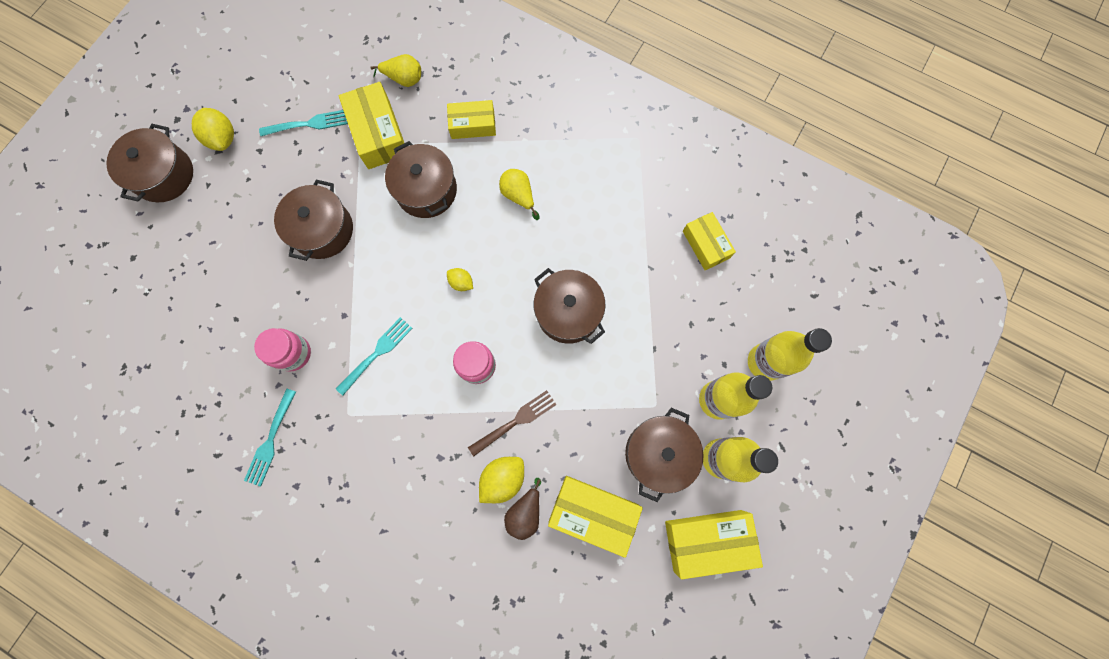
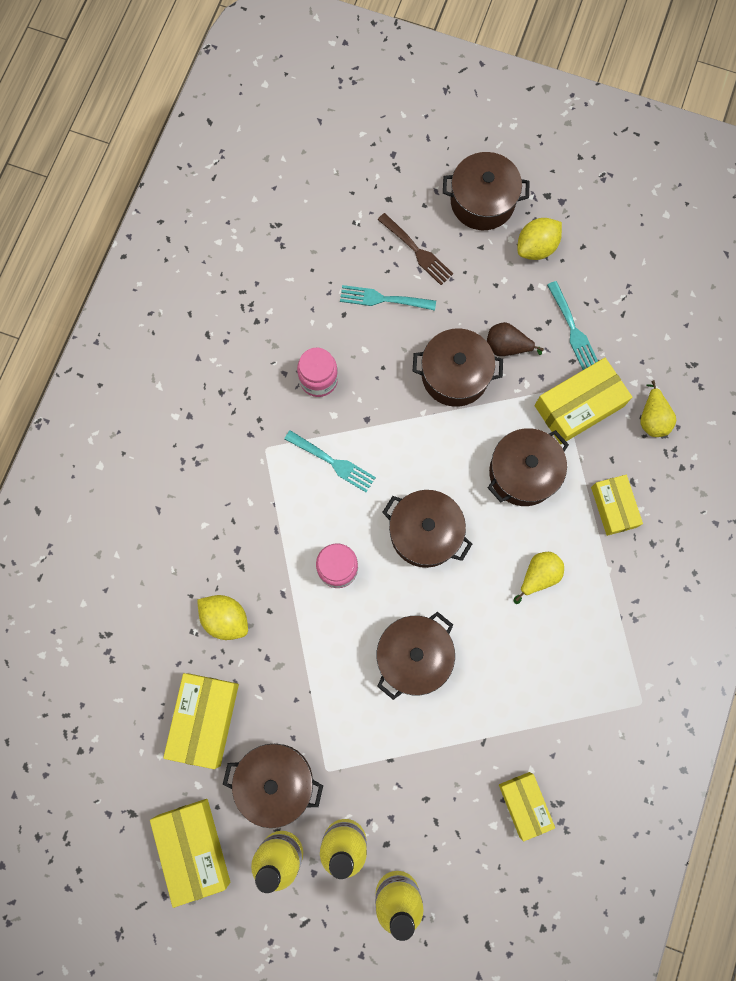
camera: 80 degrees right, 0 degrees up
turquoise fork [244,388,296,487] -> turquoise fork moved to [340,285,436,311]
yellow lemon [447,268,473,291] -> brown pot [382,490,472,568]
brown fork [468,390,556,456] -> brown fork moved to [378,213,453,285]
brown pear [504,478,541,540] -> brown pear moved to [487,322,544,356]
yellow box [683,212,736,270] -> yellow box turned 75 degrees counterclockwise [499,772,555,841]

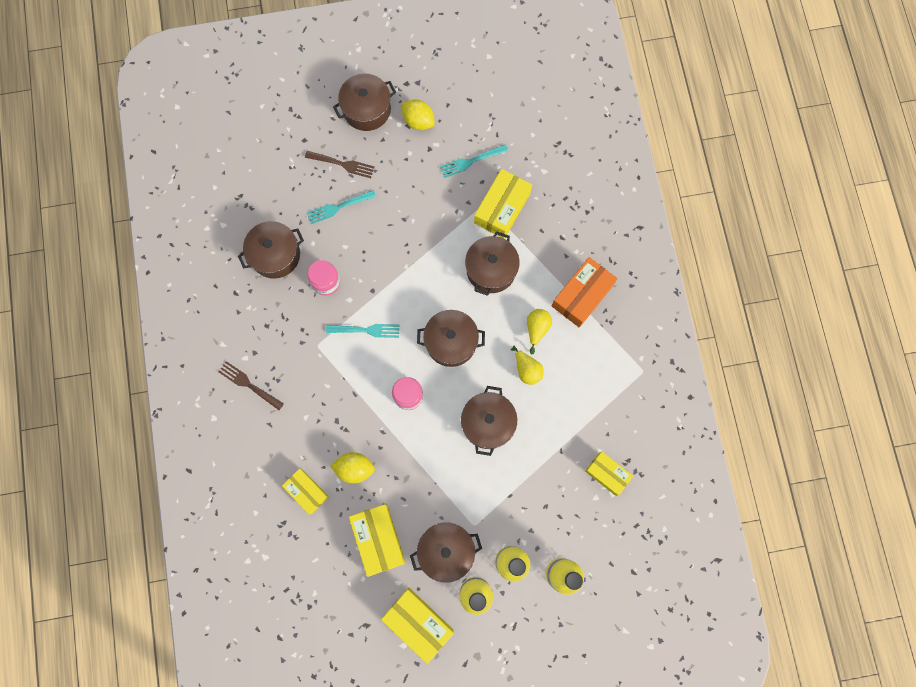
camera: 30 degrees left, 0 degrees up
brown pot [412,328,503,407] -> brown pot moved to [238,221,304,279]
brown pear [487,322,544,356] -> none
yellow lemon [518,218,562,260] -> yellow lemon turned 75 degrees counterclockwise [401,99,435,130]
turquoise fork [547,281,598,370] -> turquoise fork turned 120 degrees clockwise [440,145,508,178]
yellow box [591,475,643,536] -> yellow box moved to [282,468,329,514]
yellow pear [640,380,676,437] -> yellow pear moved to [511,346,544,385]
none -> brown fork [218,361,284,410]
none -> orange box [552,257,618,328]

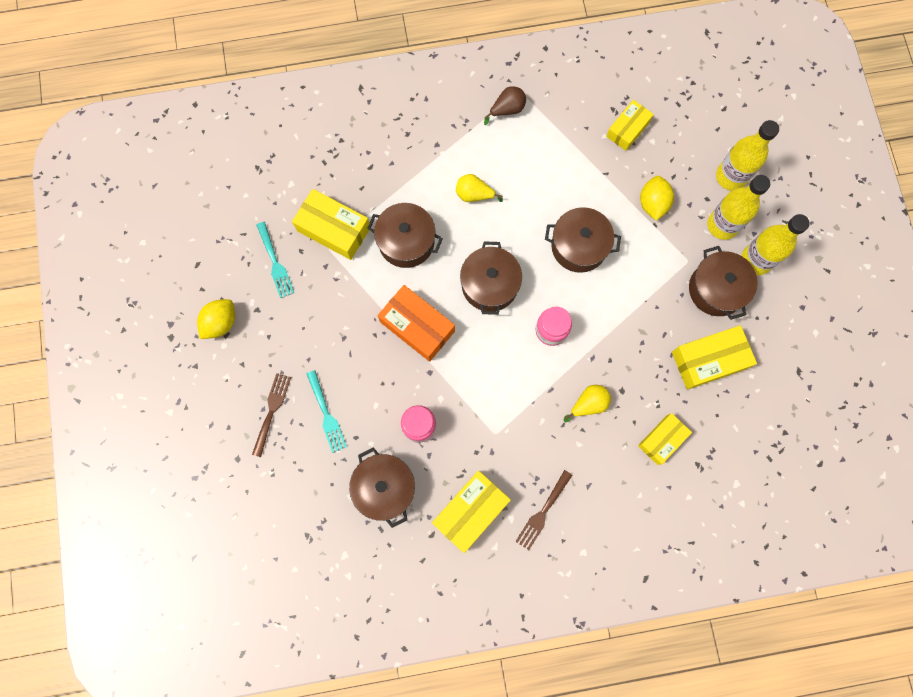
camera: 90 degrees left, 0 degrees up
turquoise fork [326,324,400,338] -> none
yellow lemon [330,452,375,484] -> yellow lemon moved to [640,176,674,221]
brown pot [333,74,396,131] -> none
yellow box [381,588,454,664] -> yellow box moved to [432,471,511,553]
yellow pear [511,346,544,385] -> yellow pear moved to [564,385,611,422]
orange box [552,257,618,328] -> orange box moved to [378,285,455,362]
none -> brown pear [484,86,526,125]

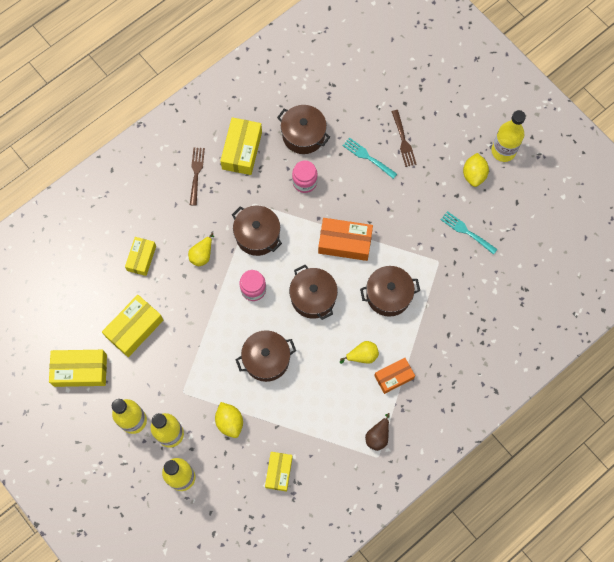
camera: 150 degrees right, 5 degrees down
yellow box [292,189,369,260] -> yellow box moved to [49,350,107,387]
brown pot [689,246,758,320] -> brown pot moved to [232,206,282,256]
none -> orange box [374,358,415,394]
none -> yellow bottle [491,110,526,162]

